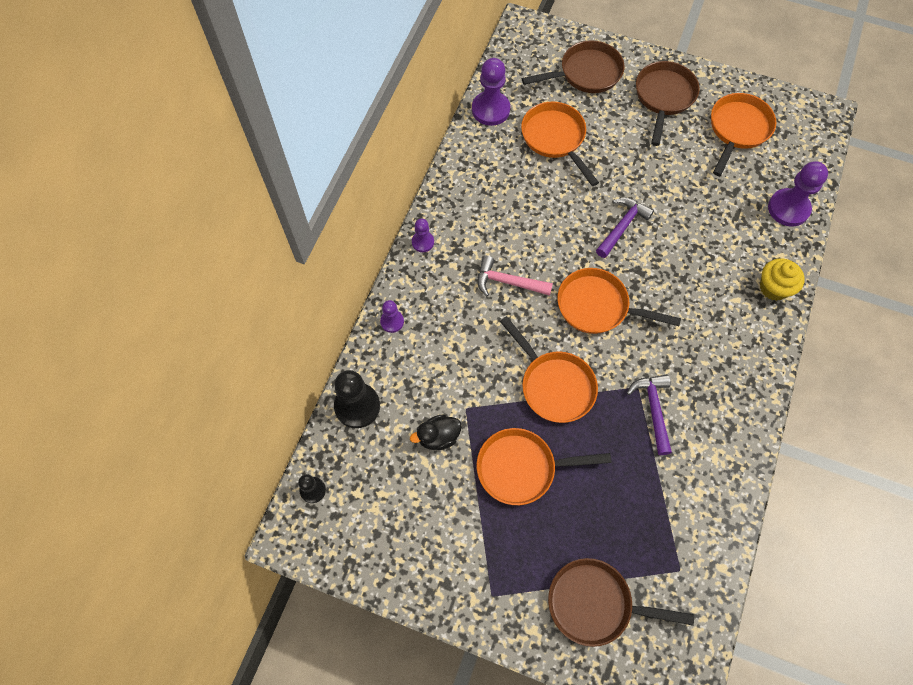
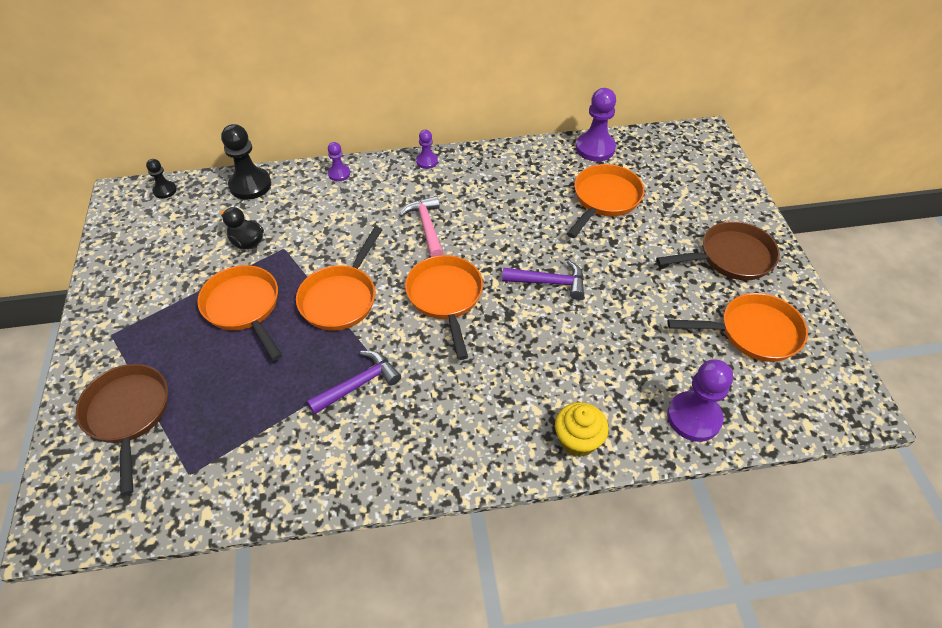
camera: 60 degrees right, 15 degrees down
brown pan [522,40,625,93] -> none

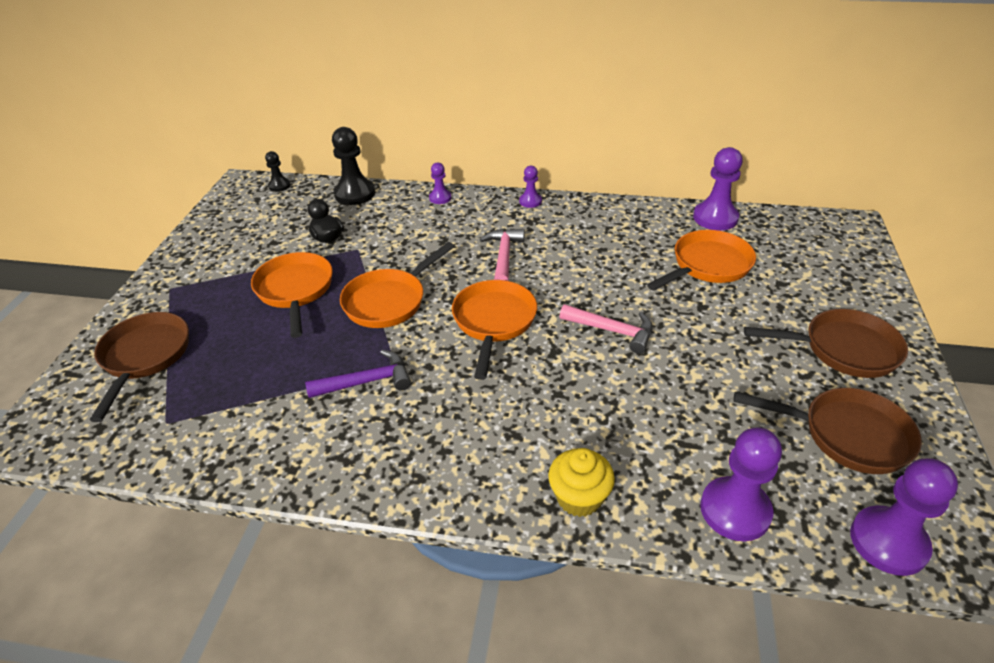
camera: 20 degrees right, 10 degrees down
purple hammer [502,260,584,300] -> pink hammer [560,304,653,354]
orange pan [667,293,808,362] -> brown pan [733,388,922,474]
none -> purple pawn [850,458,958,576]

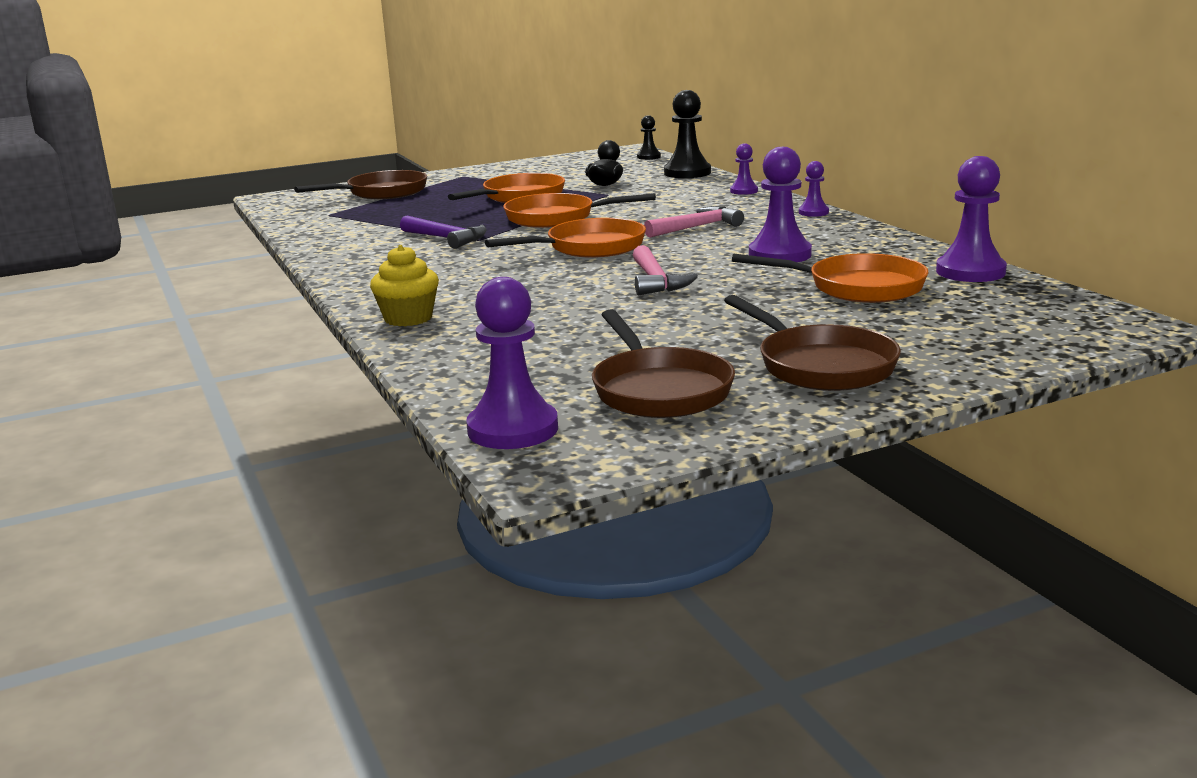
camera: 55 degrees right, 20 degrees down
purple pawn [700,427,782,541] -> purple pawn moved to [749,147,812,262]

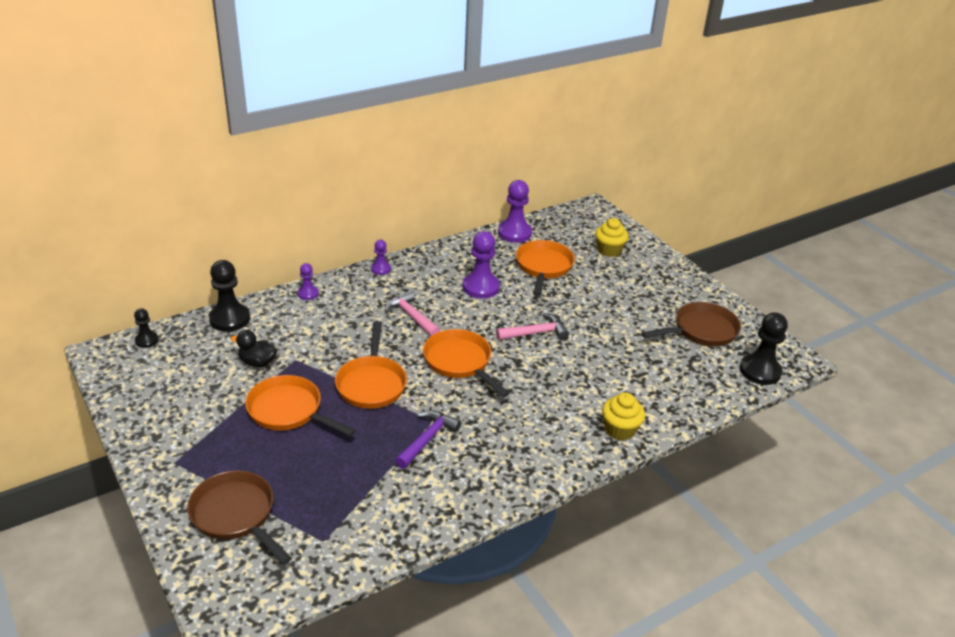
camera: 100 degrees left, 15 degrees up
purple pawn [466,277,558,449] -> black pawn [740,312,788,385]
brown pan [724,295,901,391] -> none
none -> yellow cupcake [595,218,629,257]

